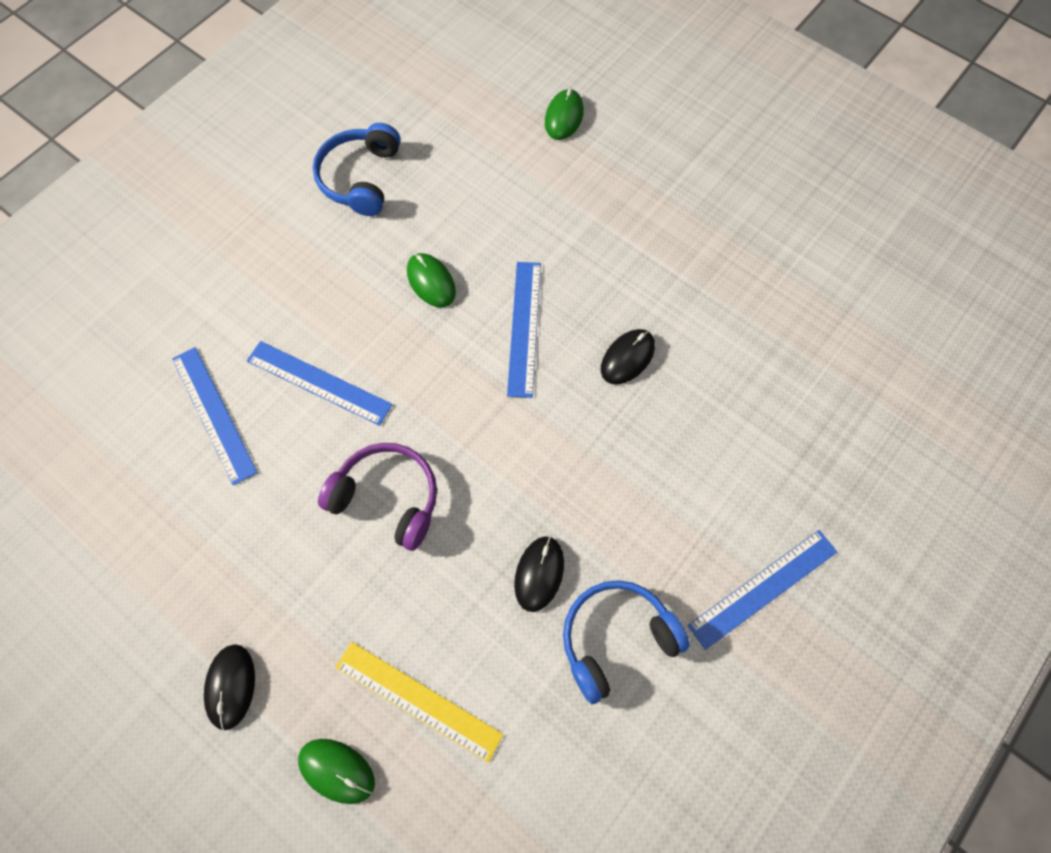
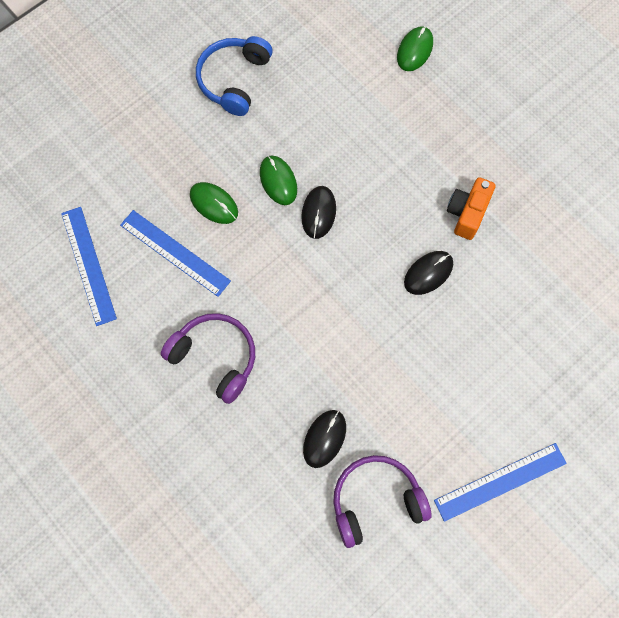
camera: 10 degrees right, 5 degrees up
black mouse [204,644,255,731] -> black mouse moved to [301,186,336,239]
green mouse [298,739,375,804] -> green mouse moved to [190,182,238,224]
yellow ruler [335,642,503,762] -> none
blue ruler [507,262,541,398] -> none
blue headphones [563,580,690,704] -> purple headphones [333,455,431,548]
none -> orange camera [447,177,496,240]

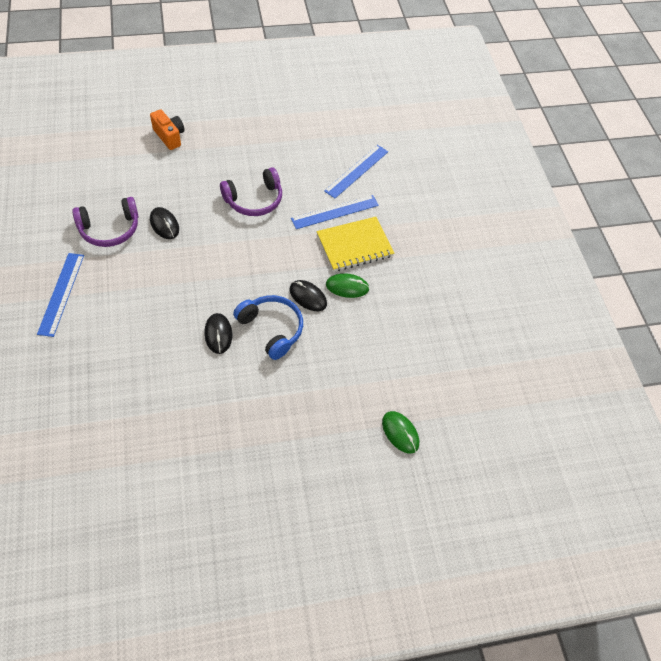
camera: 115 degrees right, 15 degrees down
blue ruler [61,207,117,326] -> blue ruler turned 60 degrees counterclockwise [324,145,388,198]
green mouse [190,182,238,224] -> yellow notebook [317,217,394,271]
blue headphones [196,36,273,116] -> blue headphones moved to [233,295,303,360]
purple headphones [333,455,431,548] -> purple headphones turned 60 degrees clockwise [72,197,138,247]
orange camera [447,177,496,240] -> orange camera moved to [150,109,185,150]

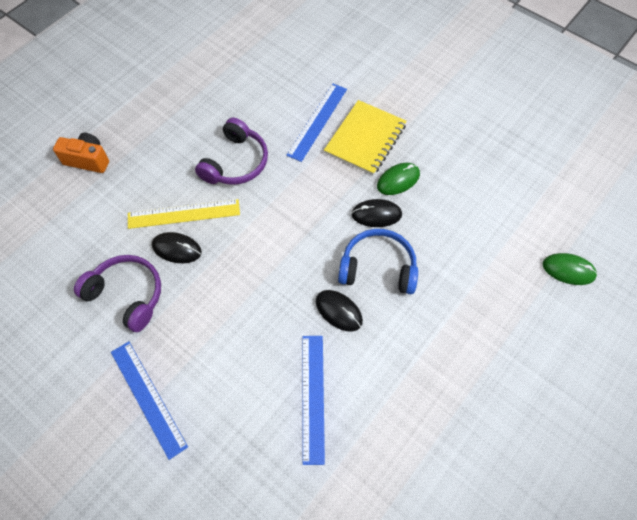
camera: 35 degrees left, 5 degrees up
purple headphones [72,197,138,247] -> purple headphones turned 90 degrees counterclockwise [74,255,161,332]
blue ruler [324,145,388,198] -> blue ruler moved to [303,336,325,465]
none -> yellow ruler [128,199,240,229]

